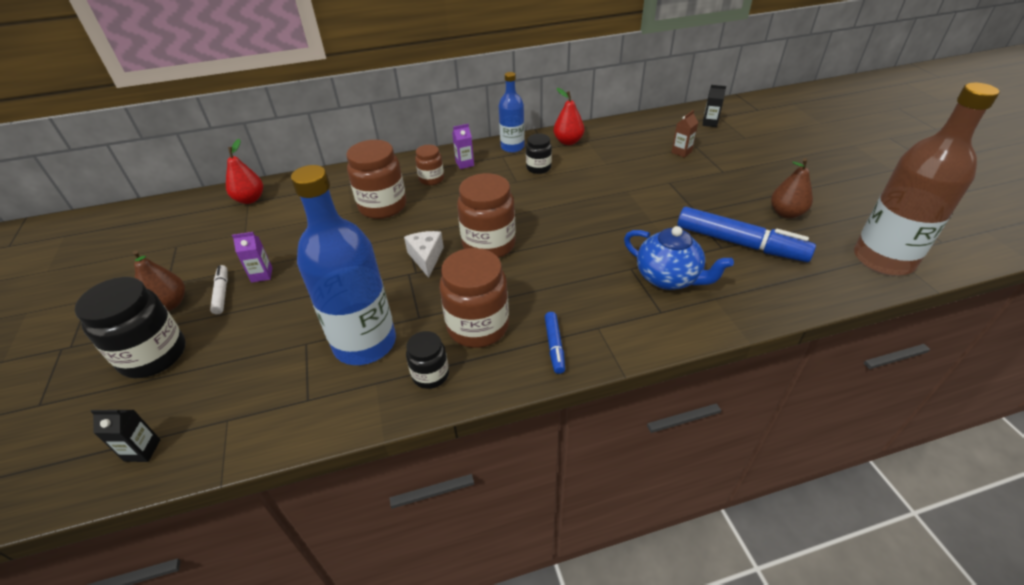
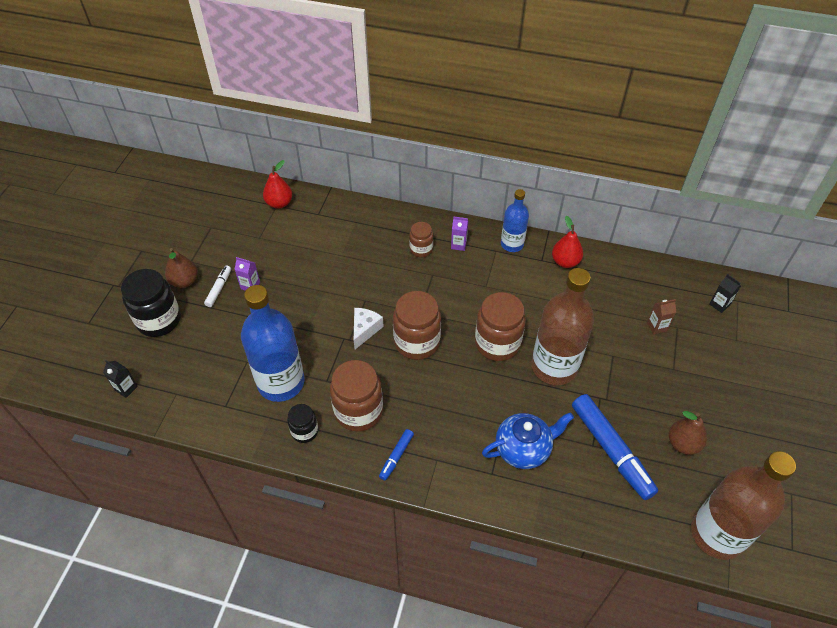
camera: 30 degrees right, 10 degrees up
brown jar [346,140,406,219] -> brown jar moved to [475,292,526,361]
black jar [526,134,552,174] -> none
blue teapot [624,226,734,290] -> blue teapot turned 90 degrees counterclockwise [482,412,574,469]
none -> brown bottle [531,268,594,385]

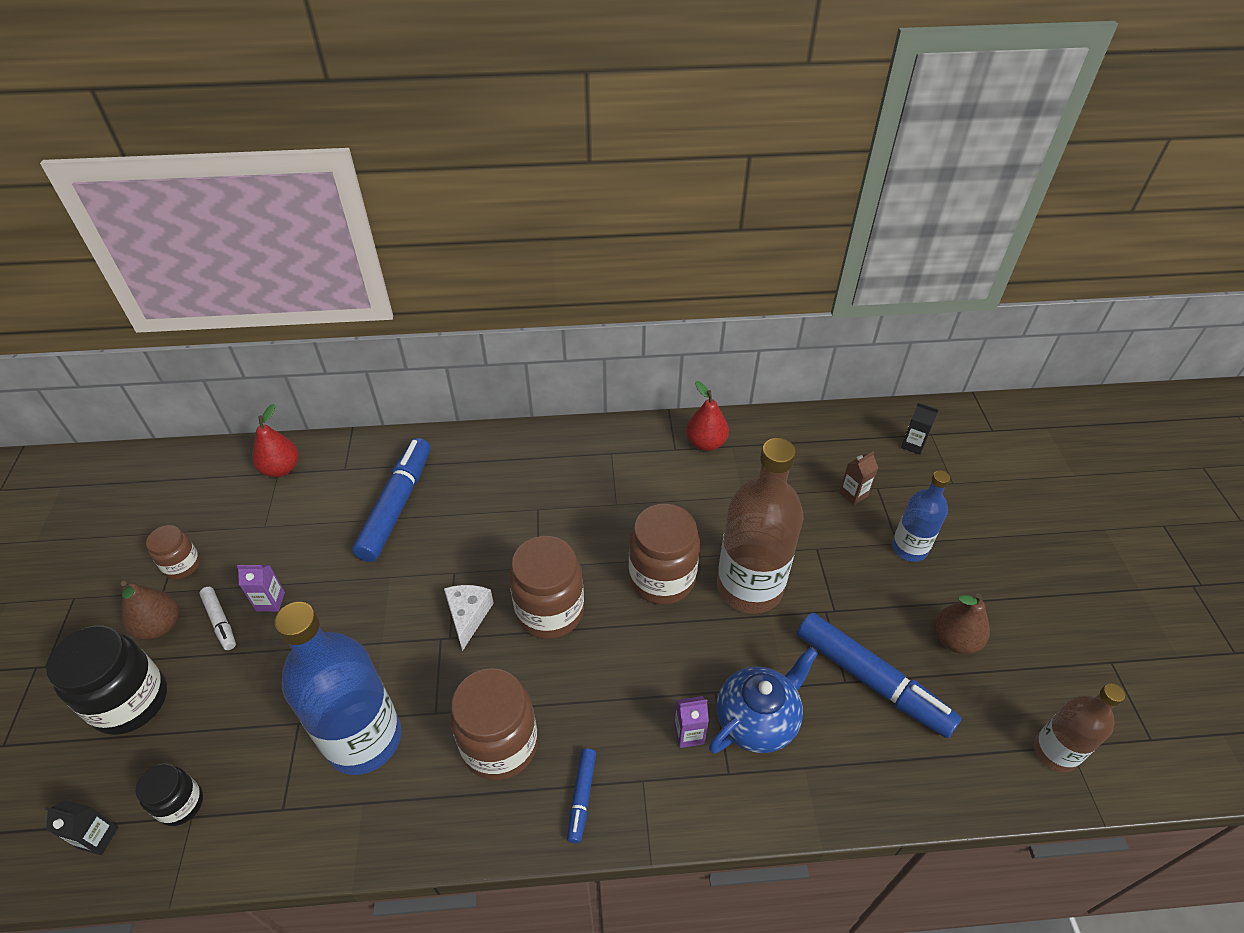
camera: 20 degrees left, 5 degrees down
white marker [204,266,231,307] -> white marker turned 150 degrees clockwise [199,587,236,650]
black jar [287,404,318,443] -> black jar moved to [136,763,203,826]
brown jar [409,222,433,257] -> brown jar moved to [146,525,200,580]
purple carton [451,216,469,251] -> purple carton moved to [674,696,709,748]
blue bottle [501,189,529,252] -> blue bottle moved to [892,470,950,562]
brown bottle [691,451,796,560] -> brown bottle [1034,683,1125,773], size x0.56
none -> blue marker [352,438,430,562]

